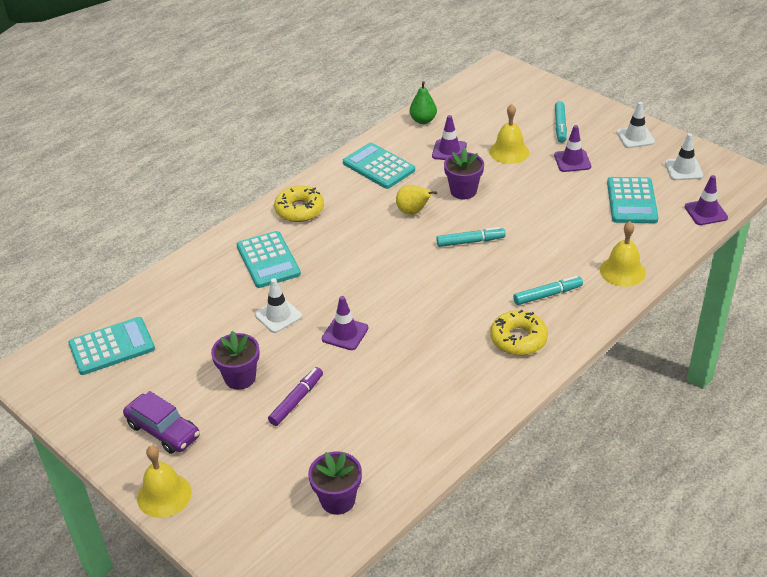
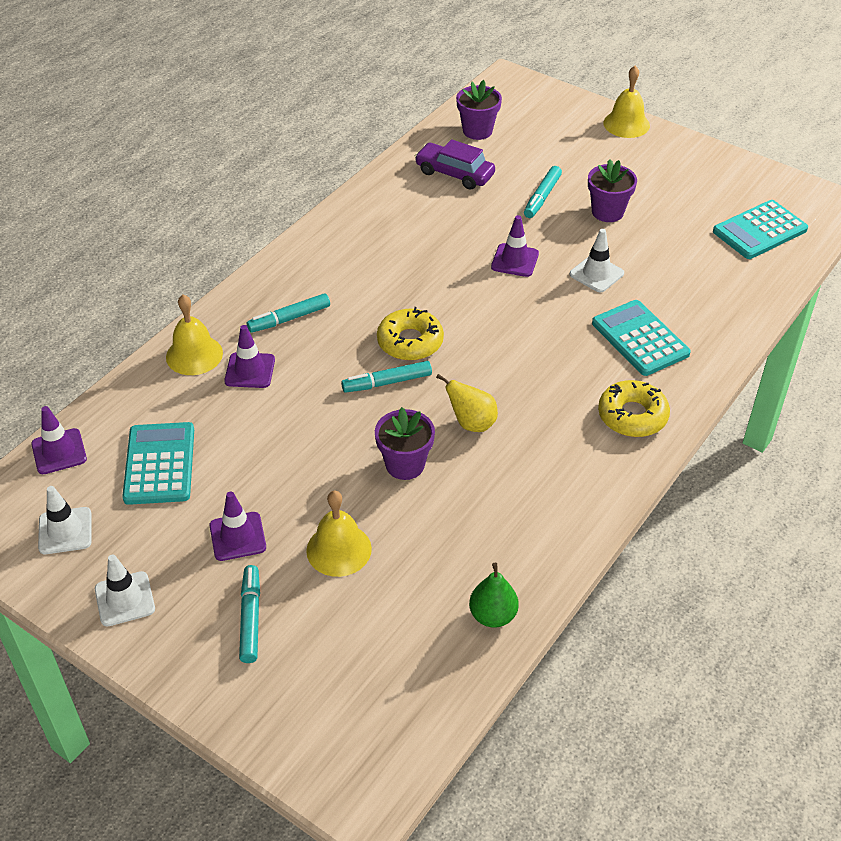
camera: 170 degrees right, 5 degrees up
purple car [123,391,200,454] -> purple car moved to [415,139,495,190]
purple marker [268,367,323,426] -> turquoise marker [524,166,562,218]
turquoise calculator [343,142,415,189] -> none
purple traffic cone [432,115,467,160] -> purple traffic cone moved to [224,325,275,388]
yellow donut [490,310,548,355] -> yellow donut moved to [377,307,444,361]

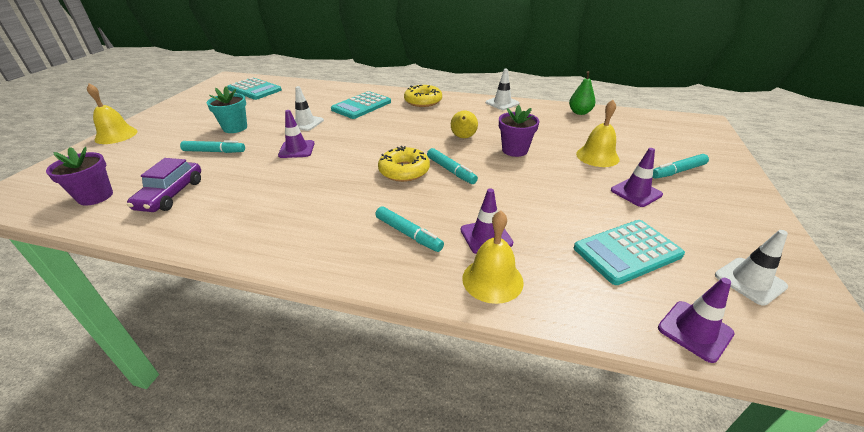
camera: 110 degrees left, 10 degrees down
white traffic cone [95,555,155,626] -> white traffic cone moved to [486,69,520,110]
purple flower pot [588,160,637,222] -> turquoise flower pot [207,86,247,133]

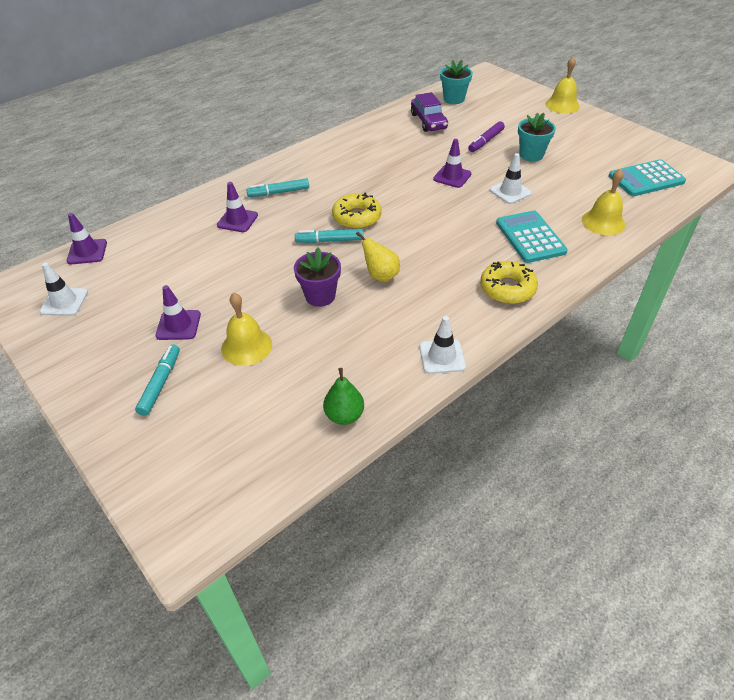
camera: 125 degrees right, 10 degrees up
purple flower pot [46,147,113,206] -> turquoise flower pot [440,60,473,104]
purple car [127,158,201,212] -> purple car turned 150 degrees counterclockwise [411,92,448,132]
turquoise marker [180,140,245,153] -> purple marker [468,121,505,152]
yellow bell [462,210,524,304] -> yellow bell moved to [582,169,625,235]
turquoise calculator [574,220,685,285] -> none

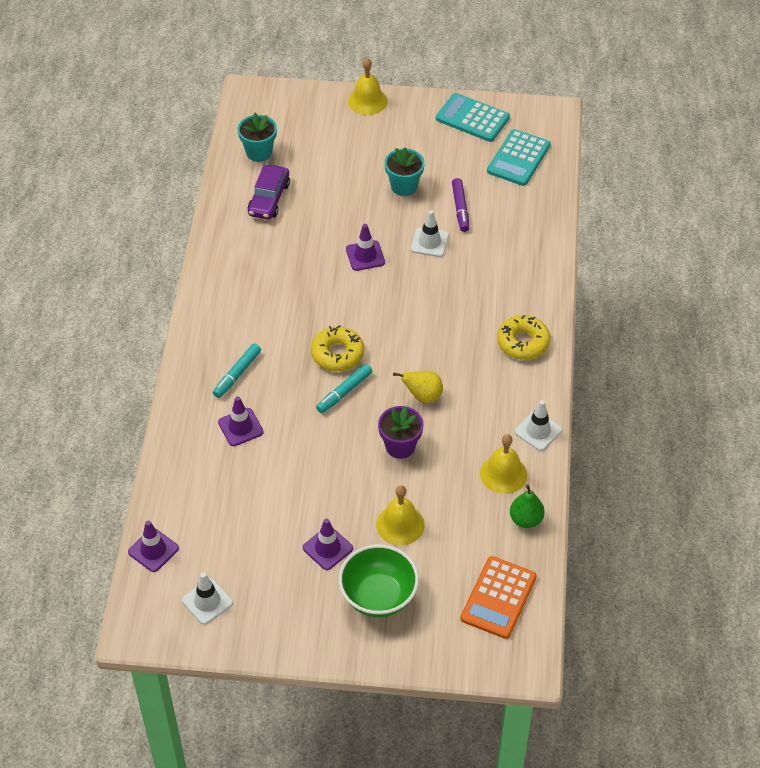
camera: 45 degrees left, 5 degrees up
turquoise marker [135,345,180,416] -> green bowl [338,544,419,617]
purple car [411,92,448,132] -> purple car turned 75 degrees clockwise [248,165,290,220]
purple marker [468,121,505,152] -> purple marker moved to [452,178,469,232]
turquoise calculator [496,211,568,263] -> turquoise calculator moved to [436,93,510,142]
yellow bell [582,169,625,235] -> yellow bell moved to [480,434,527,494]
none -> orange calculator [460,556,537,639]

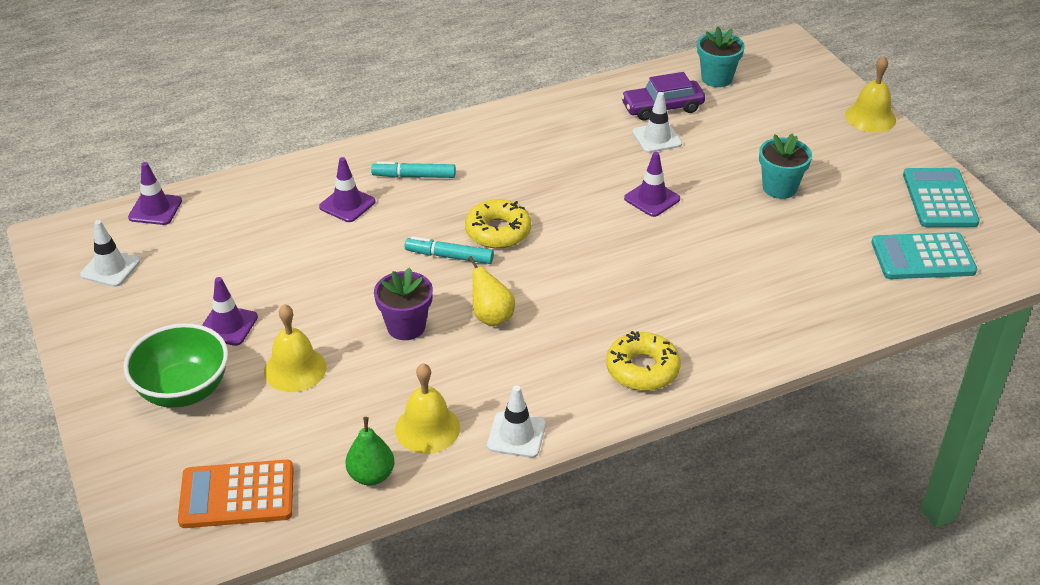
camera: 60 degrees right, 10 degrees down
white traffic cone [411,210,449,257] -> white traffic cone moved to [632,92,682,153]
purple marker [452,178,469,232] -> none

